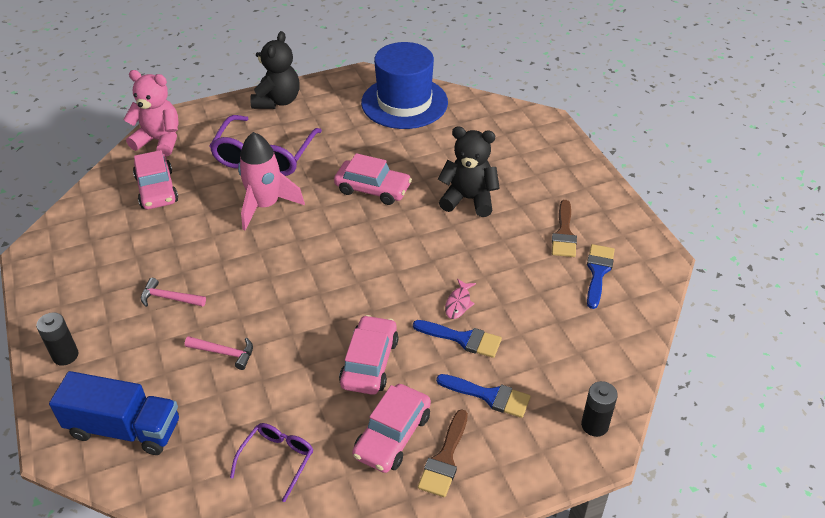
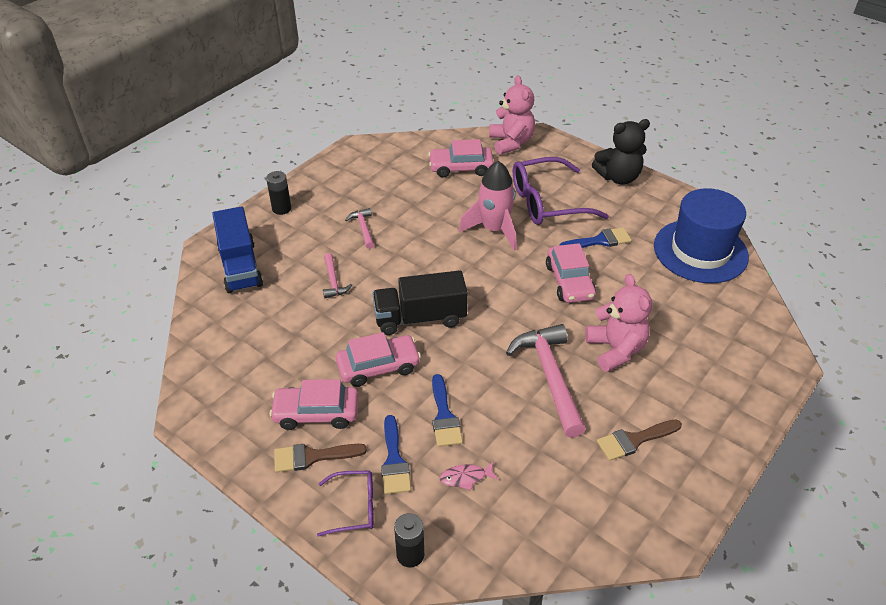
camera: 60 degrees right, 0 degrees up
pink car [133,150,178,209] -> pink car turned 45 degrees clockwise [428,139,494,178]
purple glasses [230,423,313,502] -> purple glasses moved to [317,470,374,537]
black teddy bear [438,126,500,217] -> pink teddy bear [585,274,652,372]
pink fish [445,279,476,319] -> pink fish moved to [440,462,498,490]
blue brush [587,244,615,309] -> blue brush moved to [560,227,632,248]
none -> black truck [372,270,468,335]
none -> pink hammer [506,324,586,438]

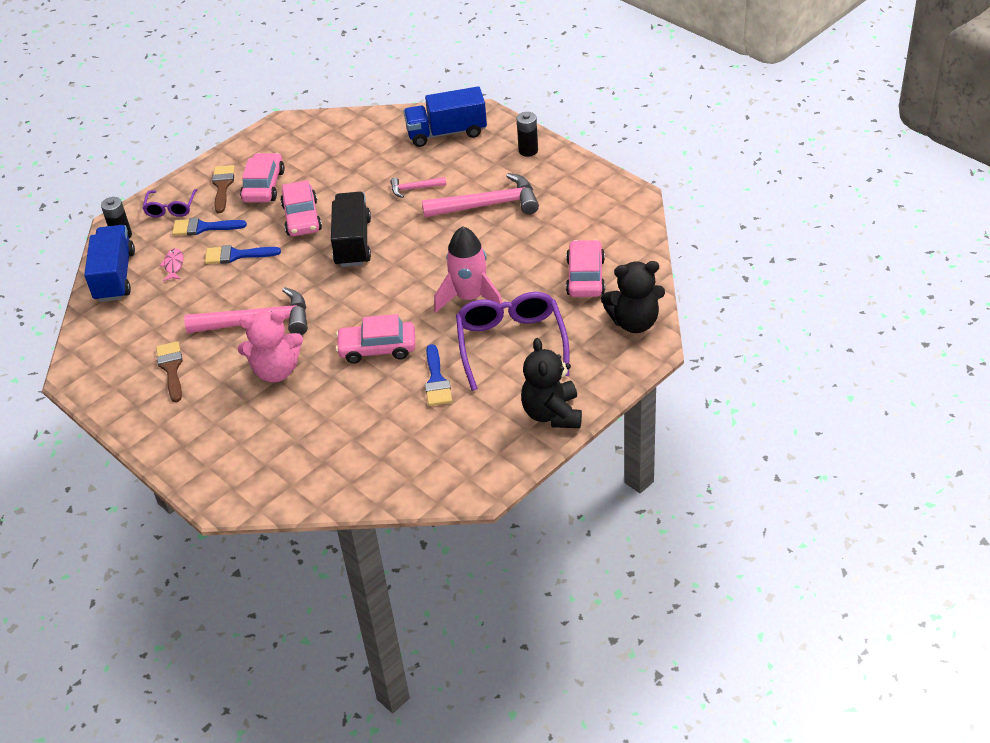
camera: 100 degrees right, 0 degrees up
pink hammer [345,208,374,249] -> pink hammer [422,173,539,217], size x2.02
pink teddy bear [489,76,535,155] -> black teddy bear [601,261,665,333]
blue hat [654,188,749,283] -> none
none -> blue truck [84,225,135,302]

